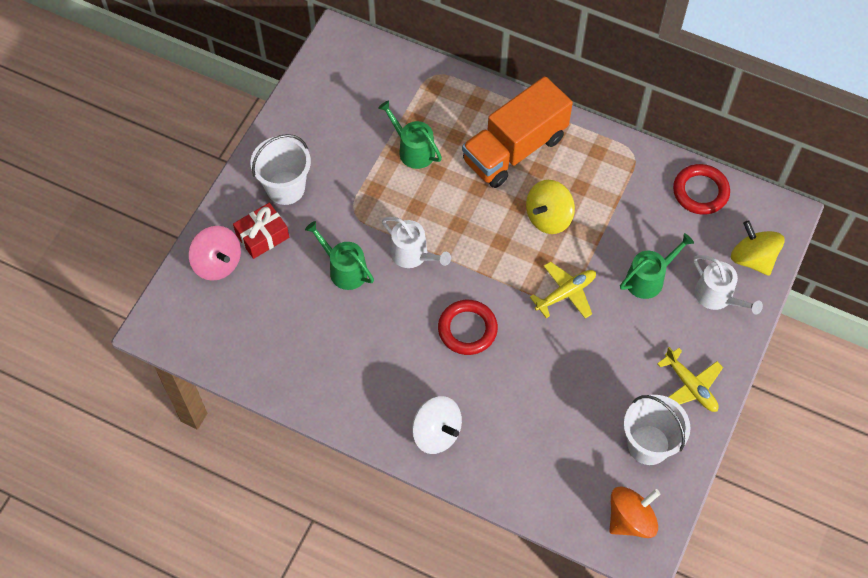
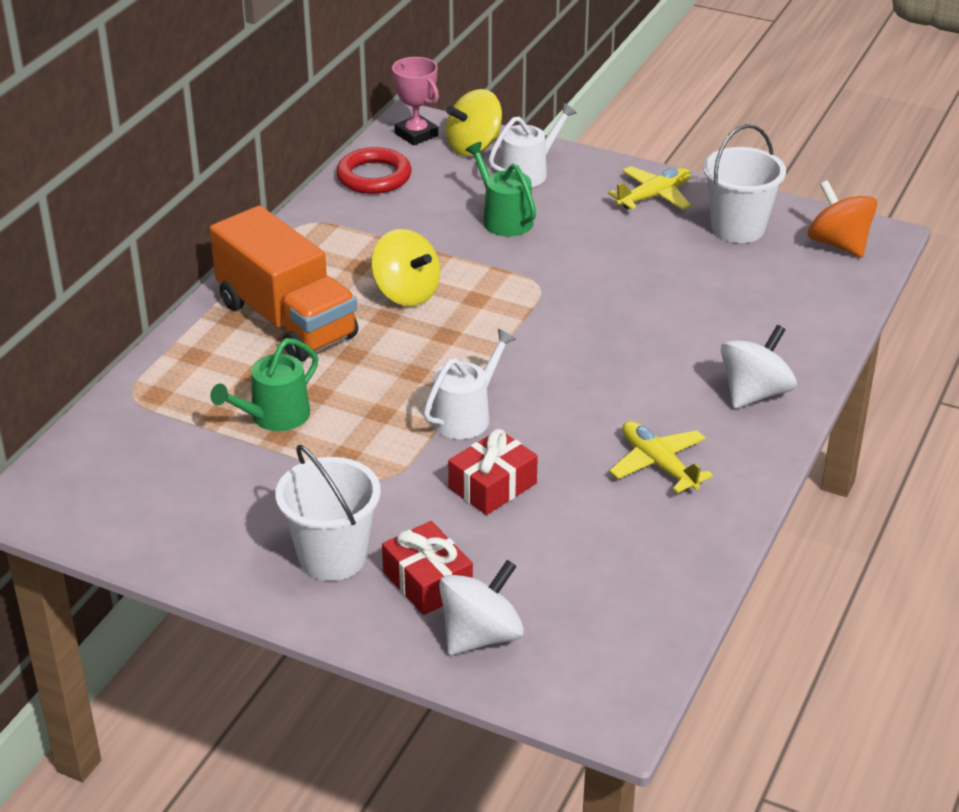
camera: 90 degrees left, 25 degrees down
pink spinning top [189,226,241,281] -> white spinning top [439,560,524,655]
green watering can [305,221,374,290] -> red gift [448,429,538,515]
red ring [438,300,498,355] -> none
yellow plane [530,261,596,319] -> yellow plane moved to [609,421,713,493]
none -> pink trophy [392,57,439,146]

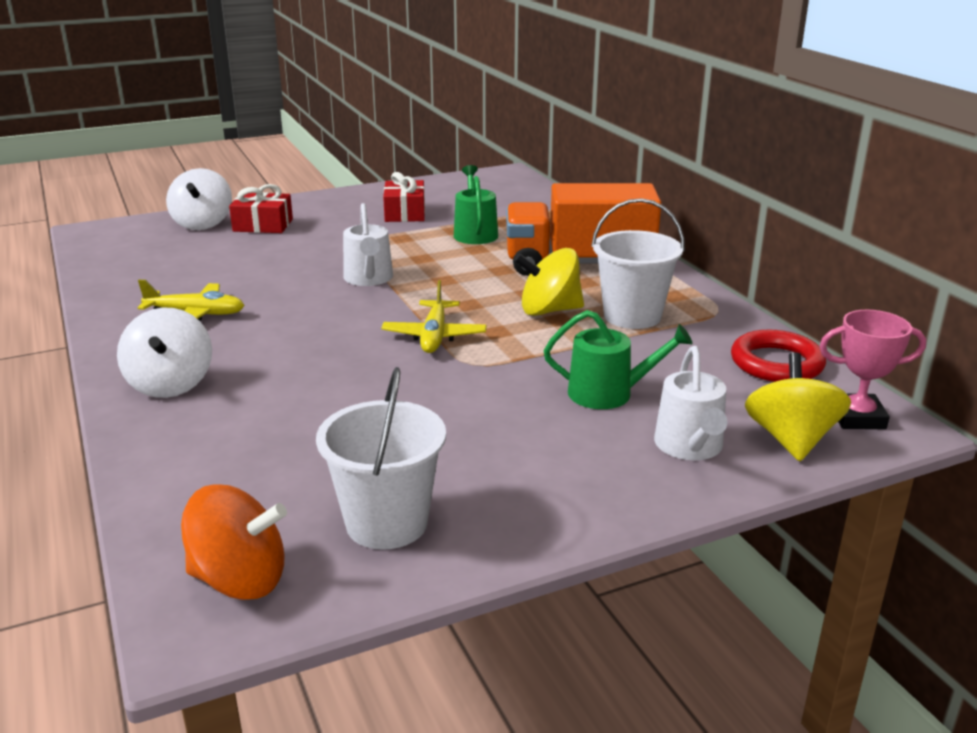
camera: 130 degrees right, 10 degrees down
white bucket [275,445,381,581] -> white bucket moved to [591,198,685,329]
red gift [448,429,538,515] -> red gift moved to [383,172,425,222]
yellow plane [608,166,691,210] -> yellow plane moved to [381,280,487,353]

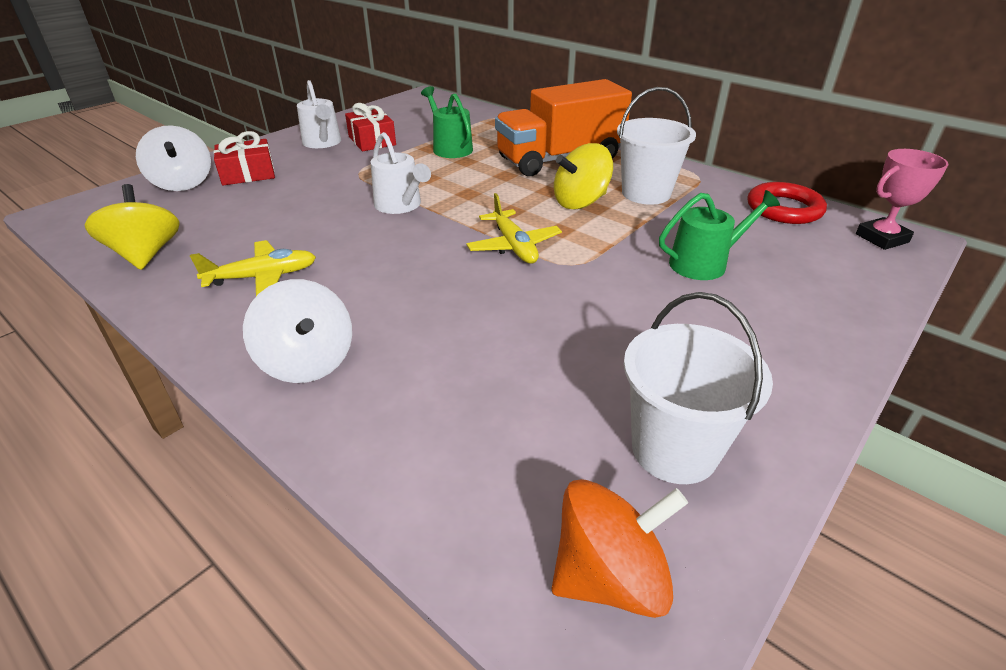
camera: 25 degrees left, 10 degrees up
white watering can [654,346,728,460] -> white watering can moved to [297,80,341,148]
yellow spinning top [745,353,851,461] -> yellow spinning top moved to [85,184,180,270]

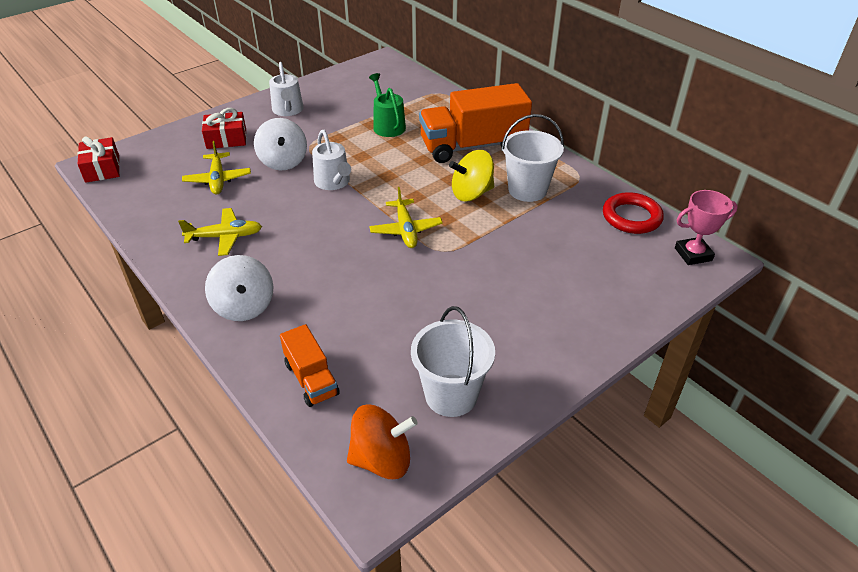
camera: 10 degrees right, 5 degrees up
yellow spinning top [85,184,180,270] -> none
white spinning top [136,125,211,191] -> white spinning top moved to [254,118,307,171]
red gift [345,103,396,151] -> red gift moved to [78,136,120,183]
green watering can [659,190,780,280] -> none
none -> yellow plane [182,141,251,195]
none -> orange truck [280,324,340,407]

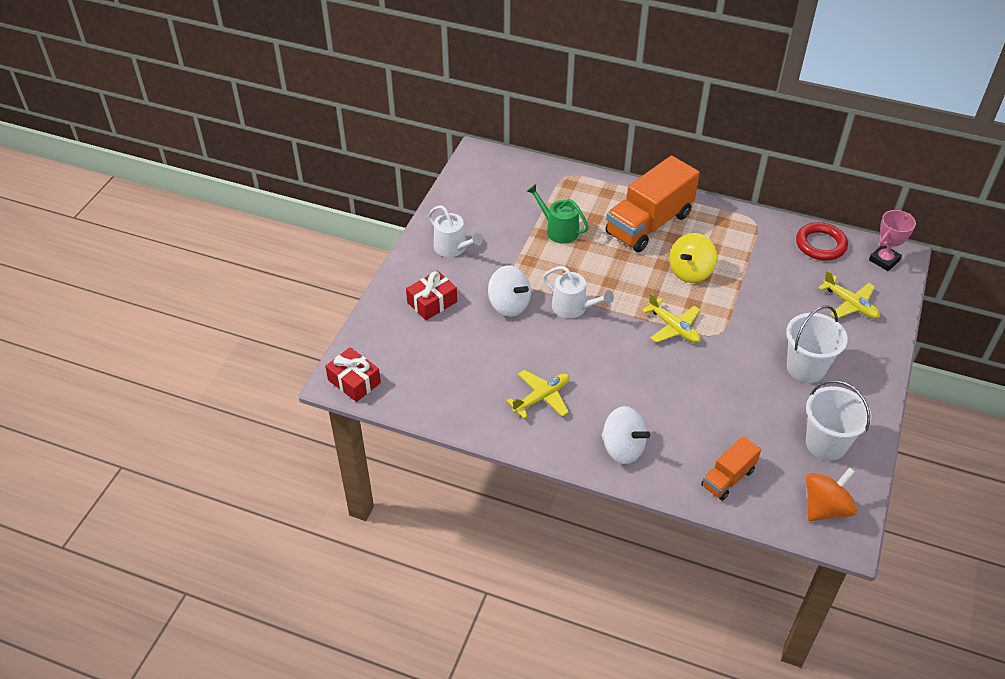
camera: 30 degrees left, 5 degrees up
yellow plane [182,141,251,195] -> yellow plane moved to [818,270,880,319]
orange truck [280,324,340,407] -> orange truck turned 105 degrees clockwise [701,436,761,501]
white bucket [501,114,564,202] -> white bucket moved to [786,305,848,383]

